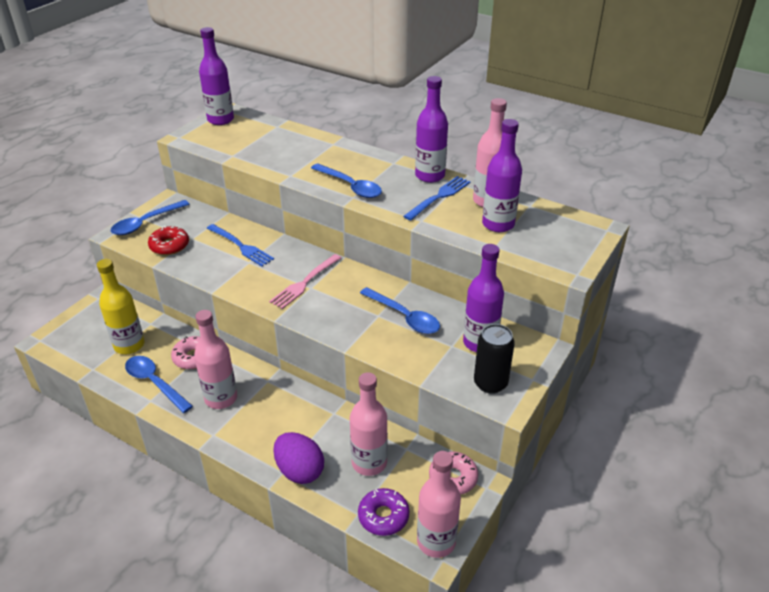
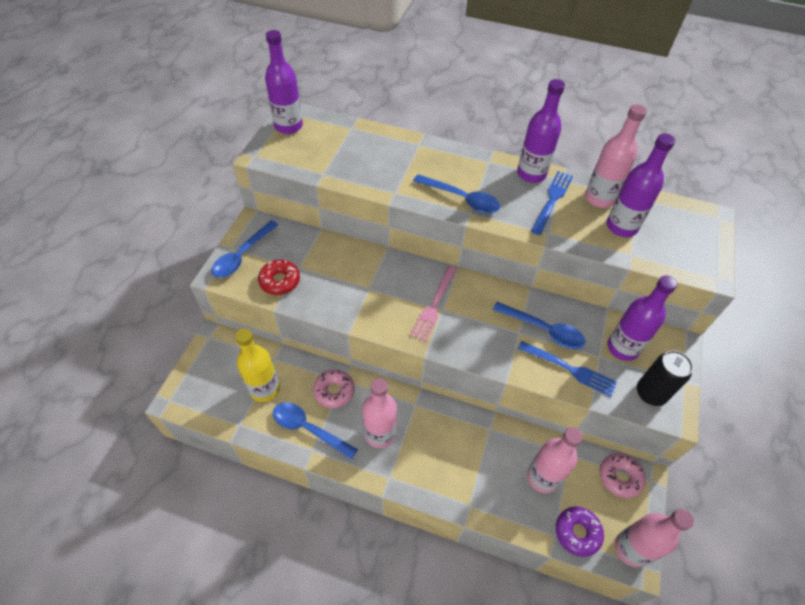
camera: 15 degrees left, 15 degrees up
blue fork [207,224,274,267] -> blue fork moved to [518,341,617,397]
purple egg [273,432,324,484] -> none

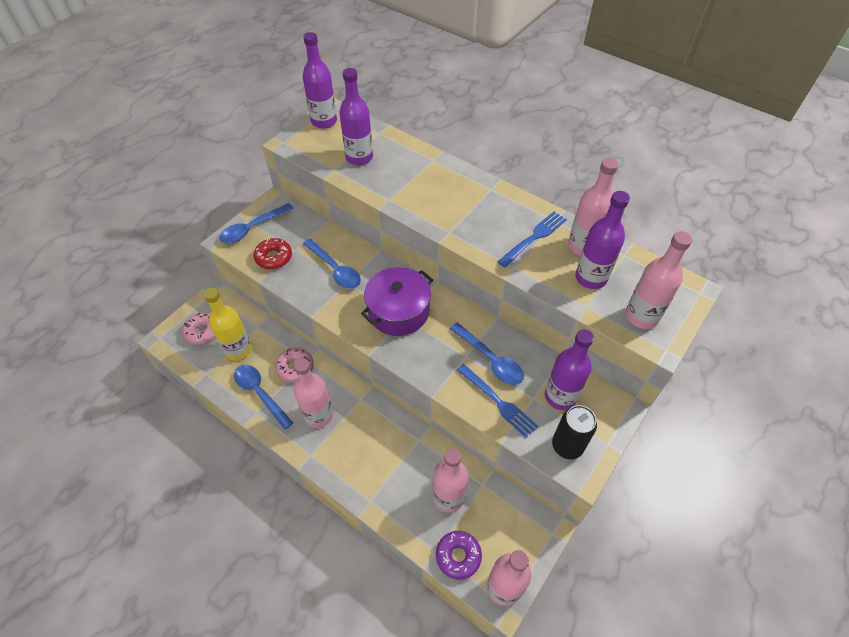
camera: 20 degrees right, 0 degrees up
pink fork [410,266,457,341] -> purple pot [361,267,433,336]
blue spoon [413,174,500,213] -> blue spoon moved to [303,239,361,289]
purple bottle [517,79,565,183] -> purple bottle moved to [339,68,373,165]
pink donut [600,453,646,498] -> pink donut moved to [182,313,215,345]
none -> pink bottle [625,231,692,329]

